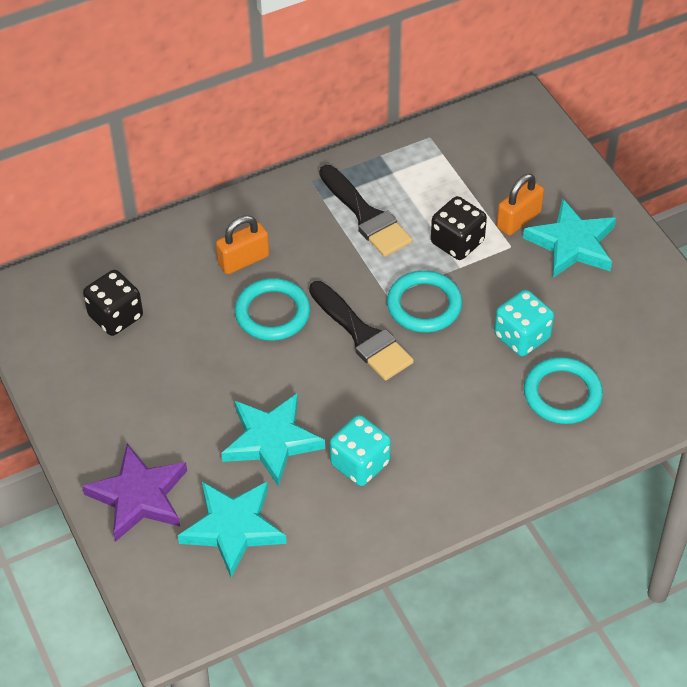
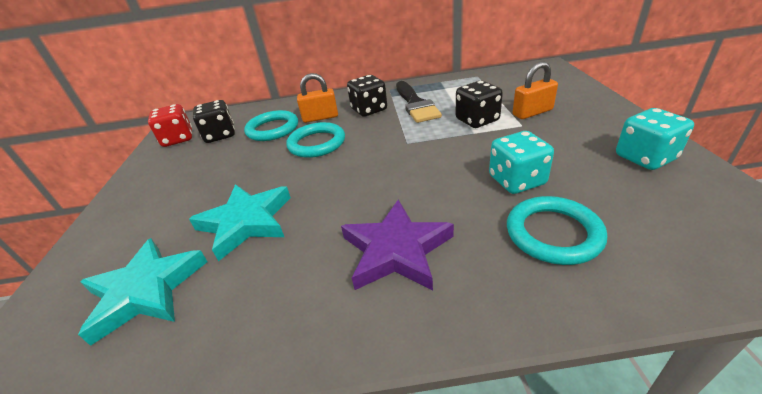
camera: 25 degrees right, 15 degrees down
purple star [82,444,187,542] -> purple star moved to [341,199,454,291]
black brush [309,281,414,380] -> none
turquoise dice [330,415,391,486] -> turquoise dice moved to [616,108,694,170]
turquoise ring [387,271,463,332] -> turquoise ring moved to [244,110,298,141]
turquoise star [523,198,616,278] -> none
none -> red dice [148,104,192,147]
none -> black dice [347,75,387,117]

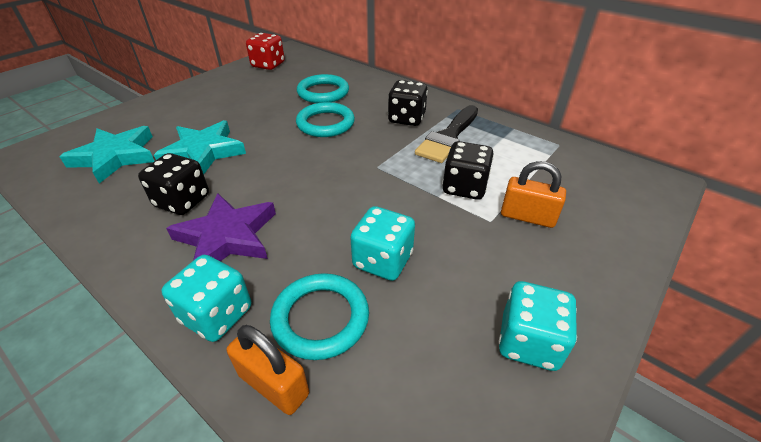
camera: 40 degrees right, 5 degrees up
black dice [193,100,235,143] -> black dice moved to [138,153,209,215]
orange padlock [297,73,338,123] -> orange padlock moved to [227,325,309,415]
none -> turquoise dice [161,255,251,342]

